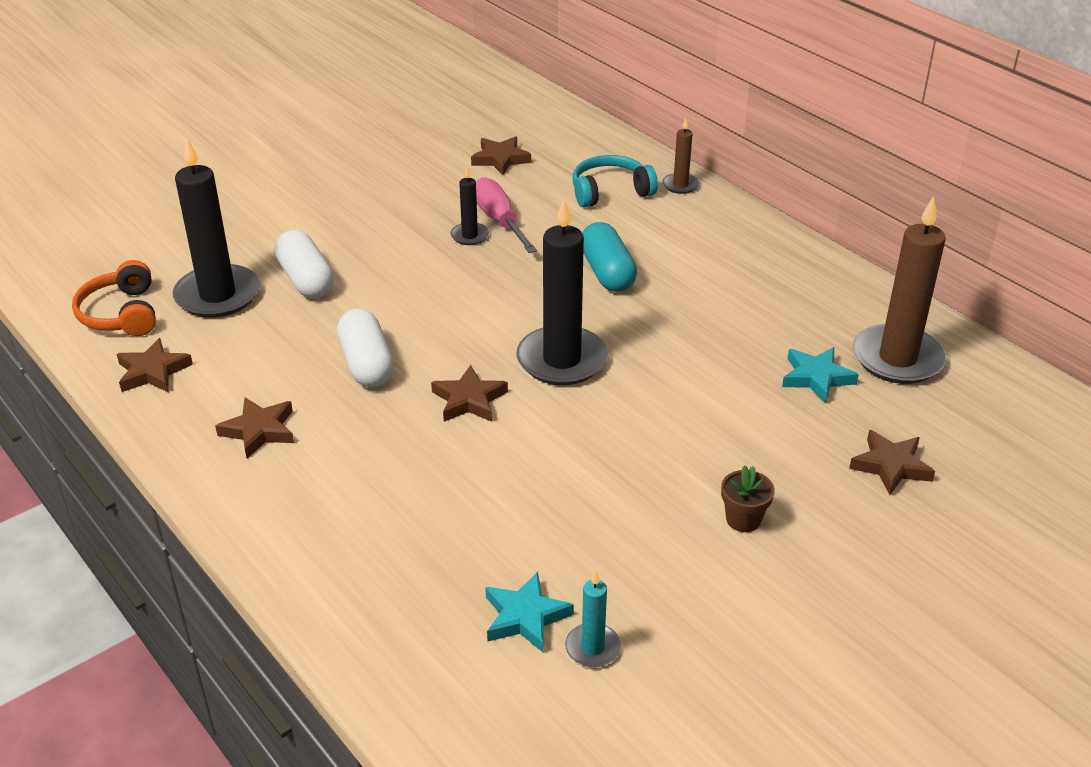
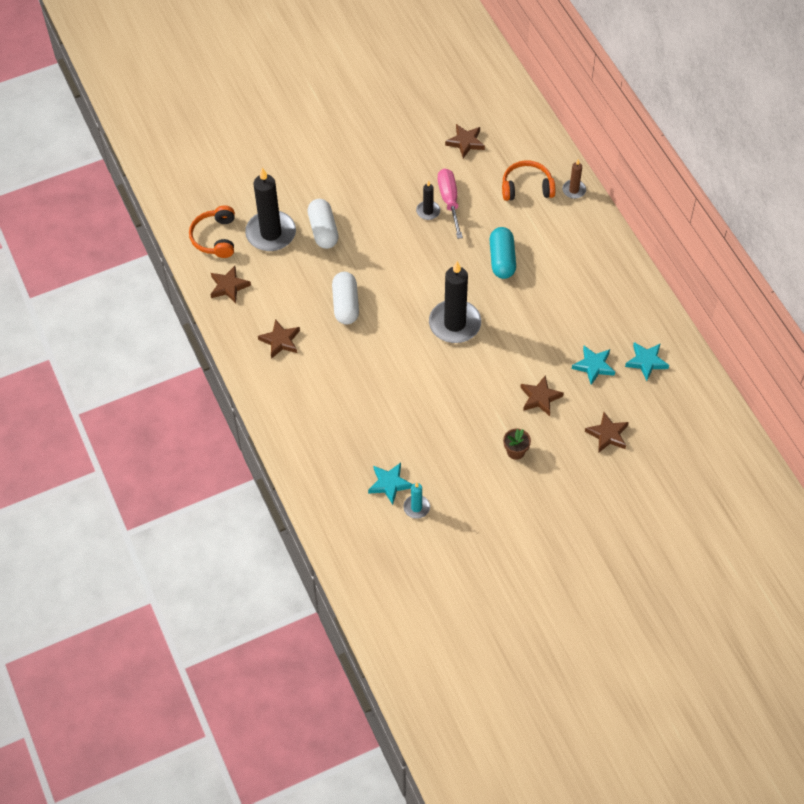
camera: 15 degrees right, 20 degrees up
brown star [431,365,508,422] -> brown star moved to [520,375,564,416]
turquoise headphones [572,155,658,207] -> orange headphones [502,160,555,201]
brown candle [853,196,946,384] -> turquoise star [625,342,669,381]

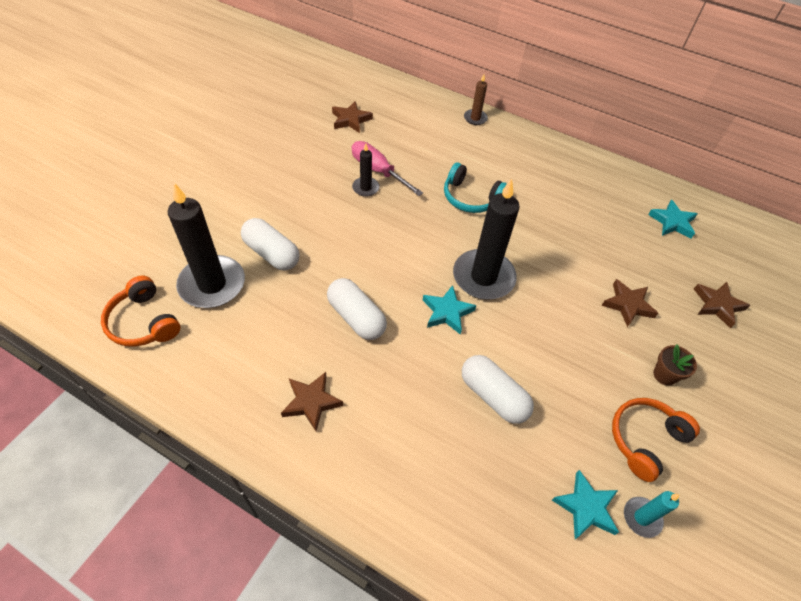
camera: 40 degrees left, 5 degrees down
brown star [210,266,251,303] -> none
turquoise capsule [490,227,516,279] -> turquoise headphones [444,163,507,213]
orange headphones [502,160,555,201] -> orange headphones moved to [612,398,700,482]
turquoise star [572,346,615,385] -> turquoise star moved to [423,285,477,334]
none -> white capsule [462,355,534,424]

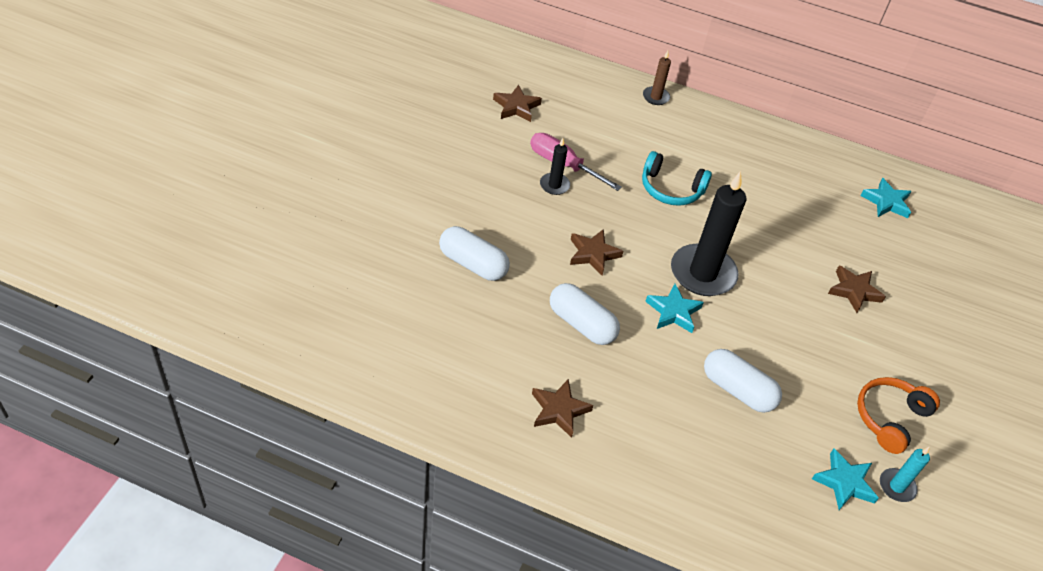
camera: 10 degrees left, 5 degrees down
orange headphones [101,276,180,347] -> none
black candle [168,183,245,308] -> none
brown flower pot [653,344,697,386] -> none
brown star [694,282,750,328] -> brown star moved to [570,229,624,276]

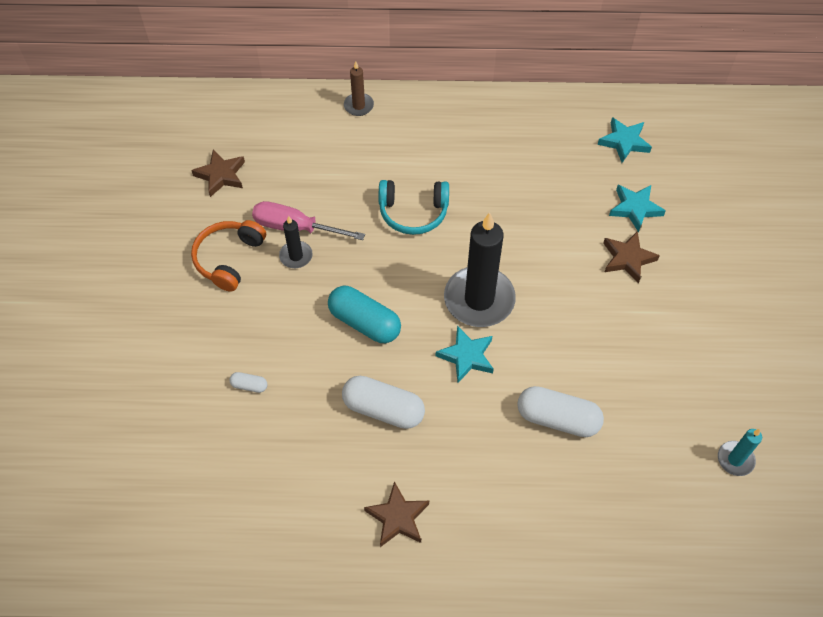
camera: 15 degrees left, 10 degrees up
white capsule [439,226,510,281] -> white capsule [229,372,267,393], size x0.46
brown star [570,229,624,276] -> turquoise capsule [328,286,401,343]
turquoise star [812,448,879,510] -> turquoise star moved to [609,185,666,232]
orange headphones [857,377,940,454] -> orange headphones moved to [191,220,266,292]

